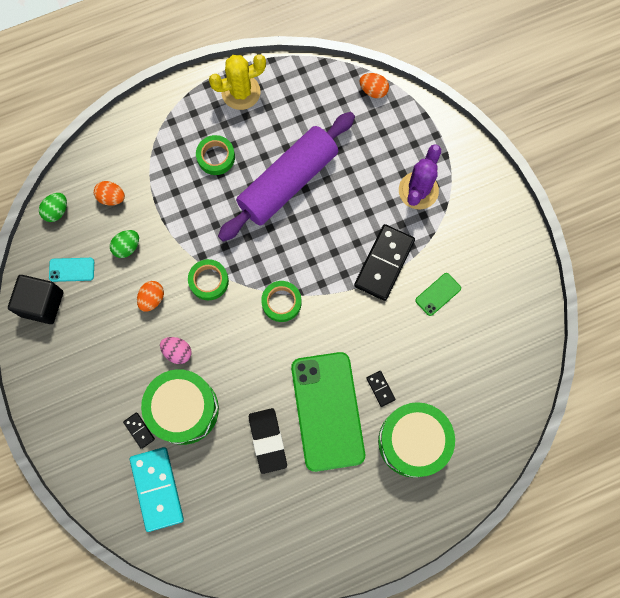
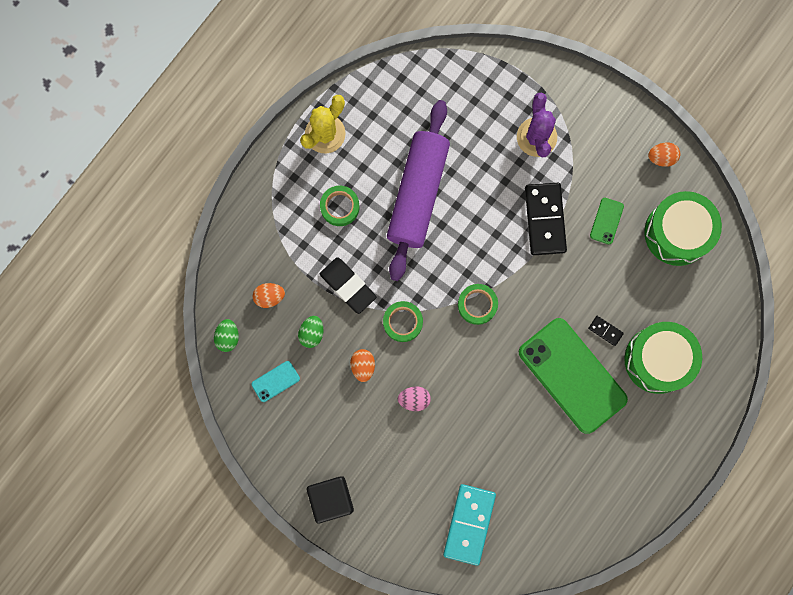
camera: 30 degrees left, 5 degrees up
black cube [8,275,63,324] -> black cube moved to [307,476,354,524]
black domino [123,412,155,449] -> none
turquoise domino [130,447,184,532] -> turquoise domino turned 60 degrees clockwise [443,484,496,566]
green drum [141,369,219,445] -> green drum moved to [644,191,722,266]
black eraser [249,408,287,474] -> black eraser moved to [320,257,376,314]
orange egg [360,73,389,98] -> orange egg moved to [648,143,681,167]

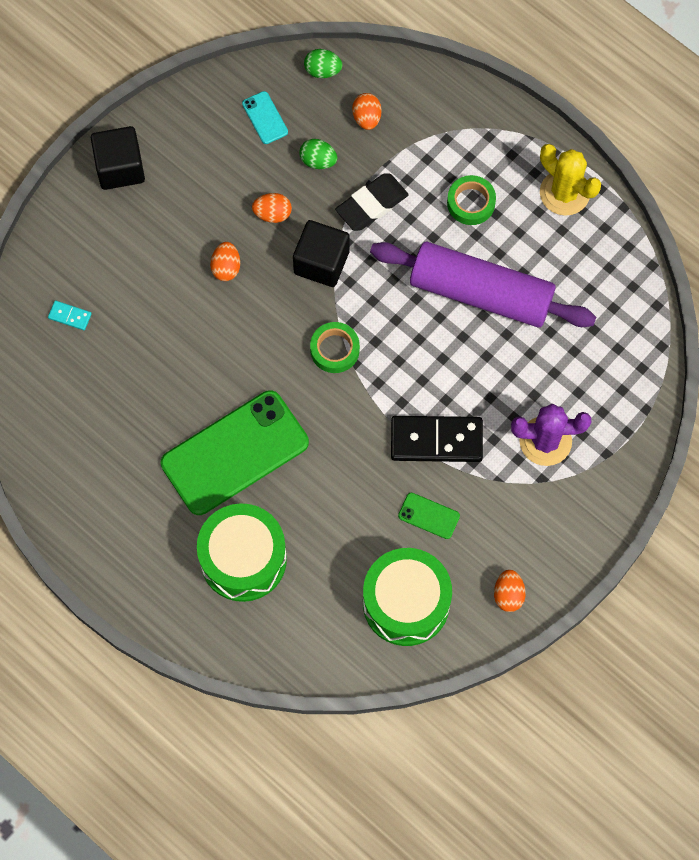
camera: 95 degrees right, 10 degrees down
green tape [383,301,423,342] -> black cube [293,220,350,287]
pink egg [398,387,431,411] -> orange egg [210,242,240,281]
turquoise domino [443,484,496,566] -> turquoise domino [48,301,92,330], size x0.45
black domino [588,316,624,346] -> none

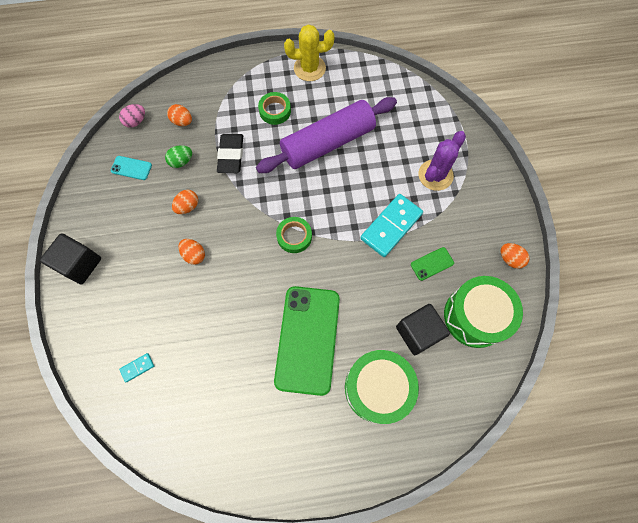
camera: 50 degrees left, 0 degrees up
black cube [293,220,350,287] -> black cube moved to [396,304,450,355]
green egg [304,49,342,78] -> pink egg [119,104,145,128]
black domino [391,416,483,462] -> turquoise domino [360,194,423,257]

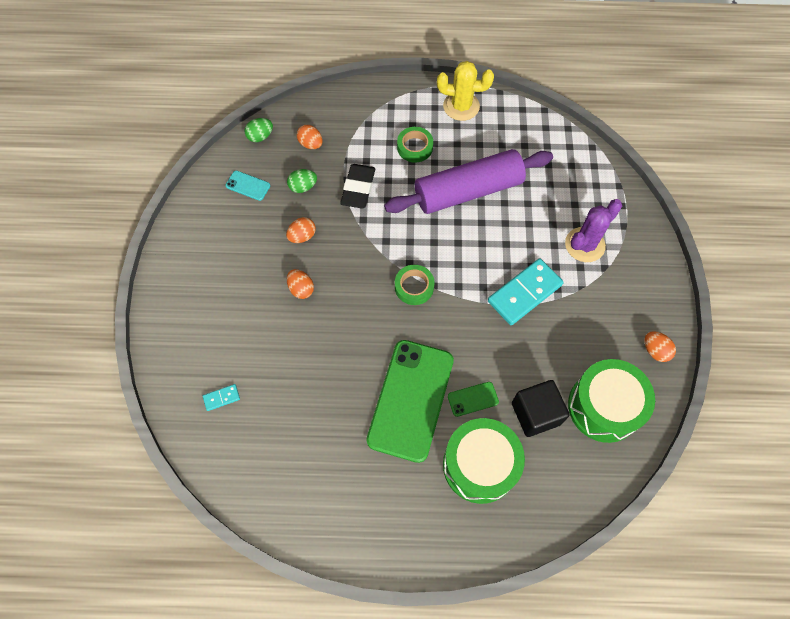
camera: 10 degrees right, 5 degrees down
black cube [40,233,101,284] -> none
pink egg [119,104,145,128] -> green egg [245,118,273,142]
green phone [411,247,454,281] -> green phone moved to [448,382,499,417]

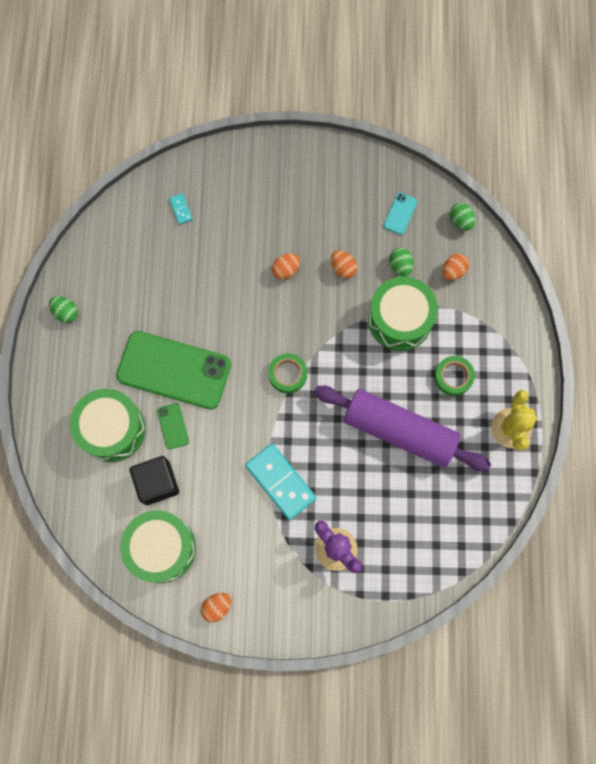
camera: 90 degrees right, 10 degrees up
black eraser [340,164,375,209] -> green drum [368,276,438,351]
purple rolling pin [384,149,553,214] -> purple rolling pin turned 45 degrees counterclockwise [314,386,491,471]
none -> green egg [49,296,78,323]

